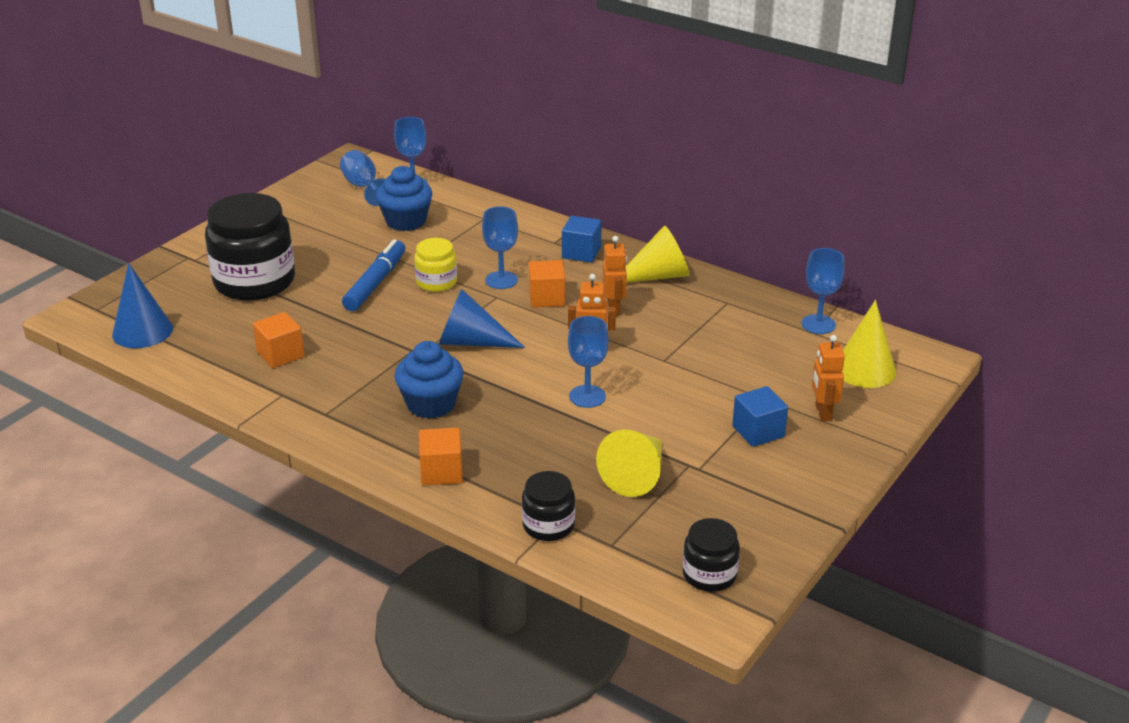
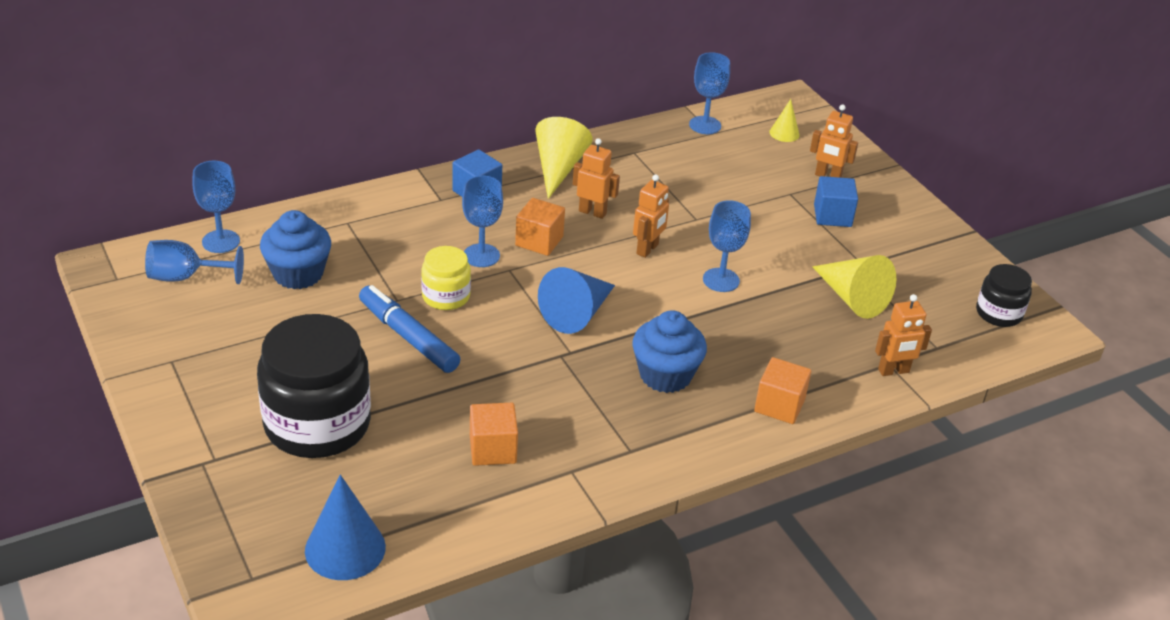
camera: 65 degrees left, 5 degrees up
black jar [522,471,575,541] -> orange robot [875,294,932,376]
yellow cone [842,300,896,388] -> yellow cone [770,99,800,142], size x0.55

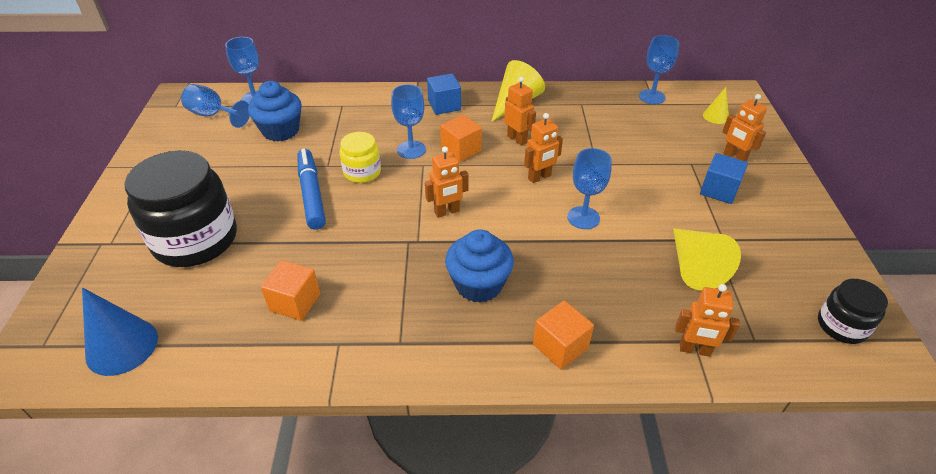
camera: 30 degrees right, 5 degrees up
blue cone [538,267,615,334] -> orange robot [425,146,468,218]

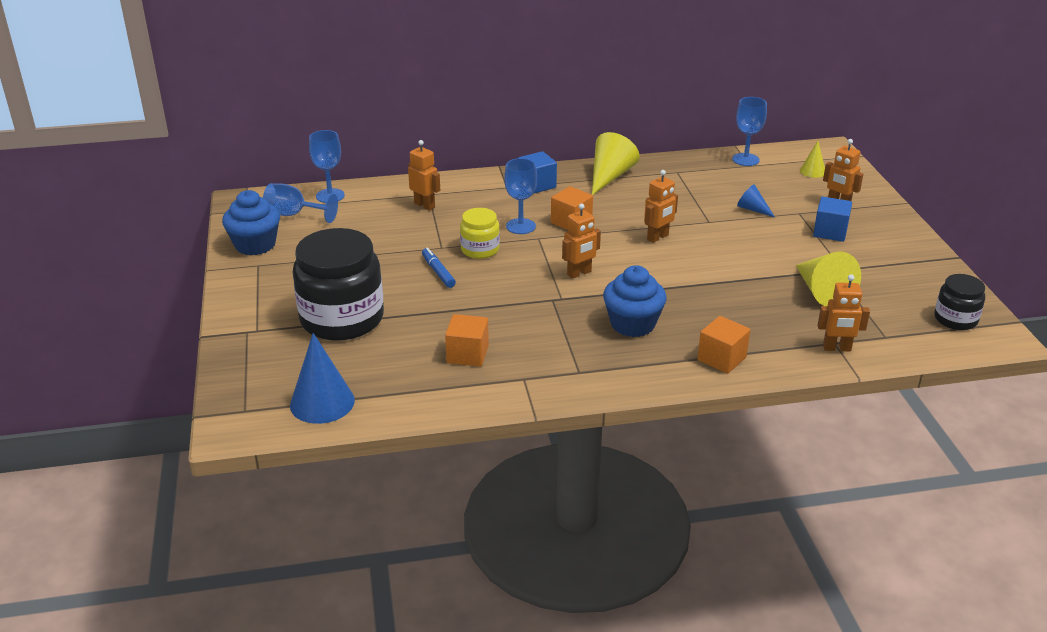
camera: 10 degrees left, 10 degrees down
blue cupcake [248,81,302,141] -> blue cupcake moved to [222,190,280,255]
blue marker [297,149,326,230] -> blue marker [422,247,456,288], size x0.59
orange robot [504,77,536,146] -> orange robot moved to [408,140,440,211]
blue goblet [567,148,612,229] -> none
none -> blue cone [737,184,775,217]

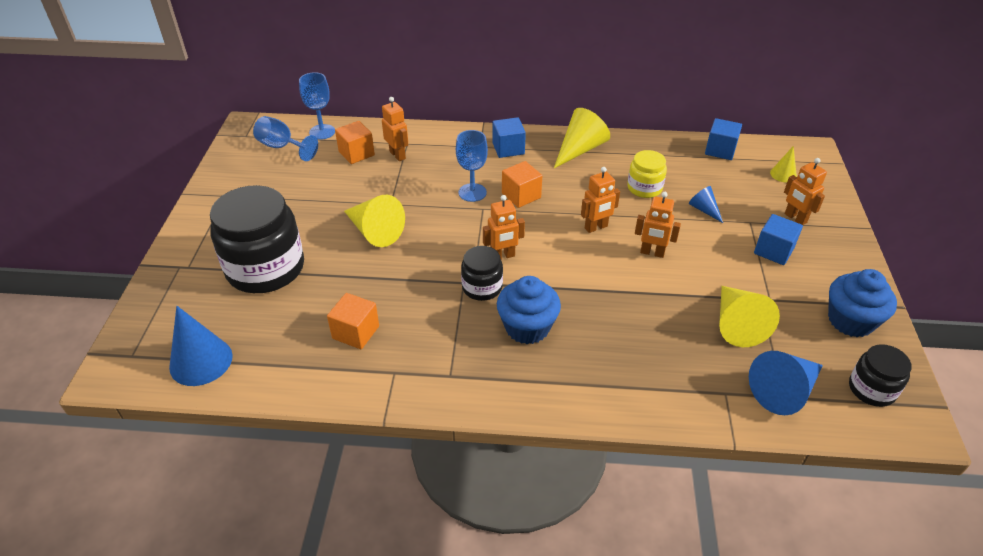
camera: 15 degrees right, 10 degrees up
blue cupcake [222,190,280,255] -> blue cupcake moved to [828,269,897,337]
blue marker [422,247,456,288] -> yellow cone [344,195,405,247]
yellow jar [460,208,500,259] -> yellow jar moved to [627,150,667,198]
orange cube [698,316,750,374] -> orange cube moved to [335,121,375,164]
blue goblet [732,97,767,166] -> blue cube [705,118,742,160]
orange robot [818,274,870,351] -> orange robot moved to [635,192,681,258]
none -> black jar [461,246,503,301]
none -> blue cone [749,351,823,415]

